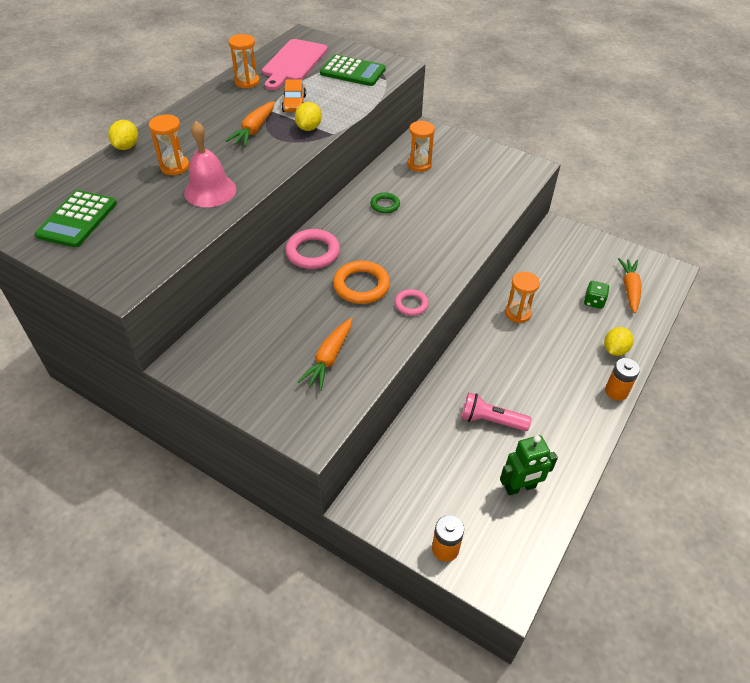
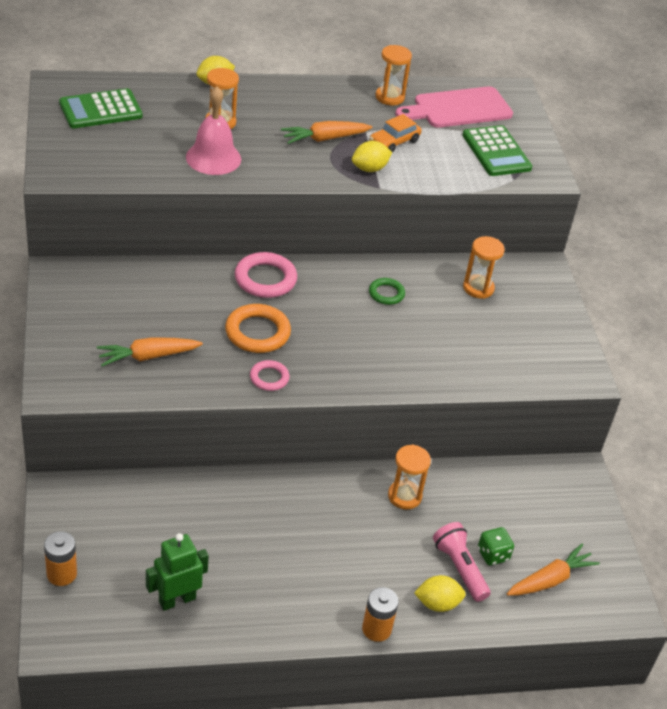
camera: 45 degrees right, 5 degrees down
pink flashlight [461,392,532,431] -> pink flashlight moved to [433,522,491,602]
green robot [500,435,558,496] -> green robot turned 120 degrees clockwise [146,533,209,611]

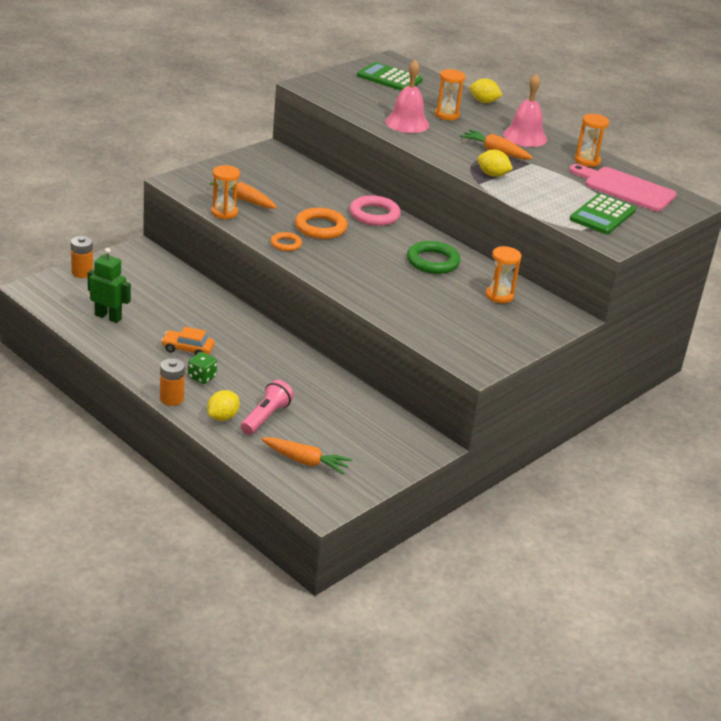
camera: 55 degrees right, 10 degrees down
pink ring [250,360,290,391] -> orange ring [271,232,302,251]
green ring [369,278,405,305] -> green ring [407,241,460,274], size x1.71
orange car [370,114,422,152] -> orange car moved to [161,327,215,355]
orange hourglass [388,445,431,510] -> orange hourglass moved to [211,165,240,219]
yellow lemon [414,575,466,612] -> yellow lemon turned 75 degrees clockwise [207,390,240,421]
green dice [478,527,514,566] -> green dice moved to [188,352,217,384]
none -> pink bell [503,73,547,147]

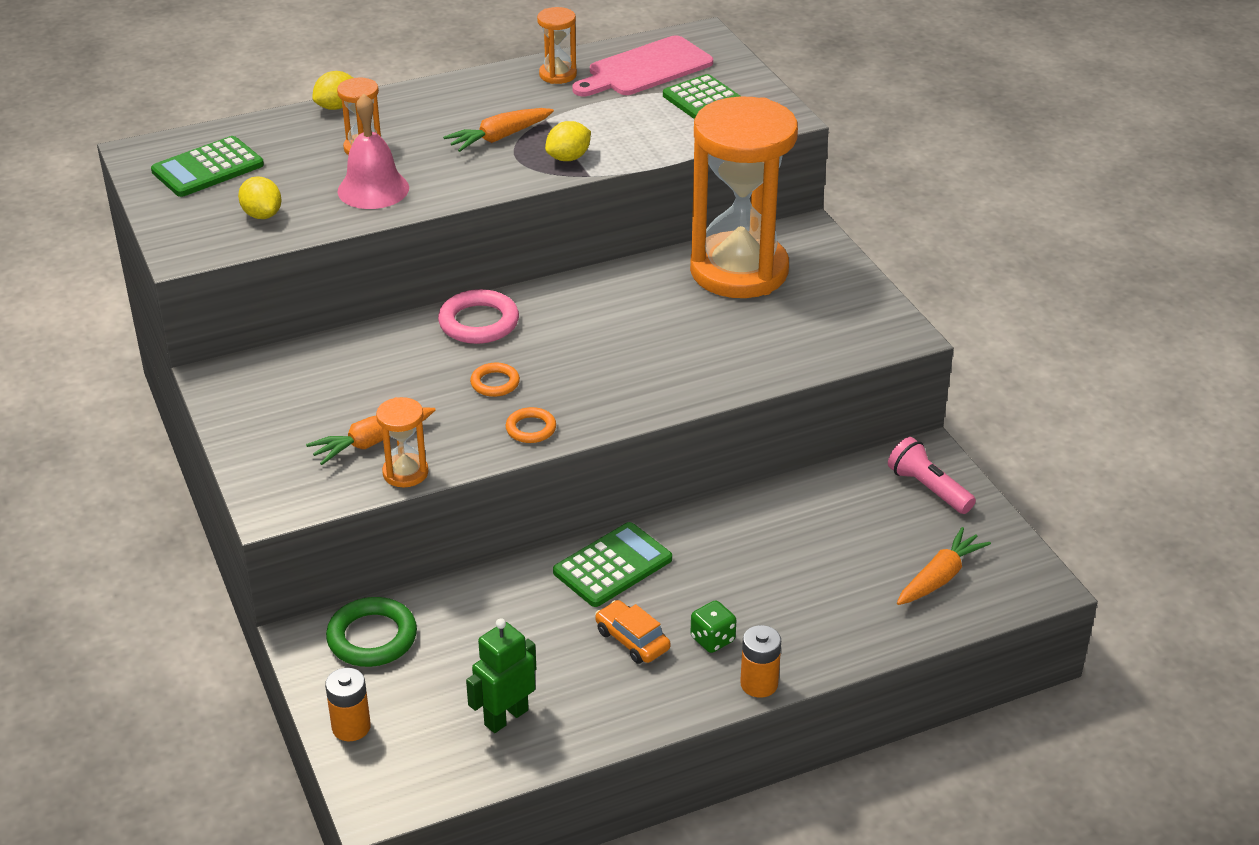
camera: 65 degrees left, 5 degrees up
orange car [161,327,215,355] -> orange car turned 105 degrees clockwise [595,600,670,664]
yellow lemon [207,390,240,421] -> yellow lemon moved to [238,176,281,219]
pink flashlight [241,380,294,435] -> pink flashlight moved to [888,437,976,514]
orange ring [295,208,347,239] -> orange ring [470,363,520,397], size x0.59
green ring [407,241,460,274] -> green ring moved to [326,597,417,667]
orange hourglass [485,246,521,303] -> orange hourglass [690,96,798,298], size x2.47
pink bell [503,73,547,147] -> none
none -> green calculator [553,522,672,607]

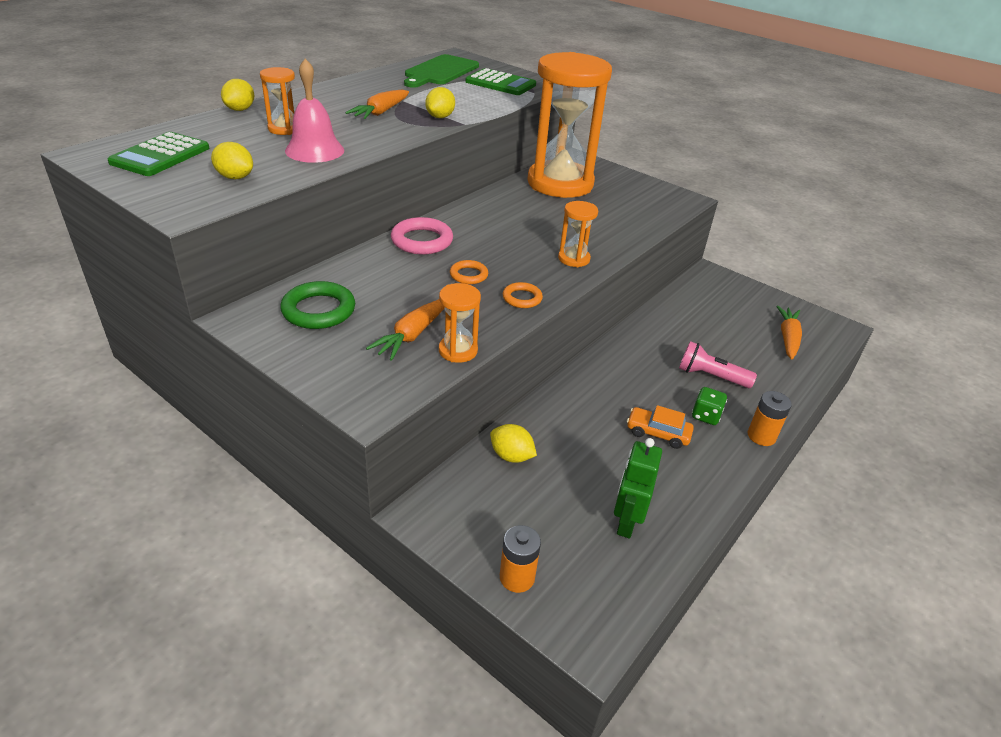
camera: 30 degrees left, 0 degrees up
green ring [326,597,417,667] -> green ring moved to [280,281,355,329]
orange hourglass [537,7,577,84] -> orange hourglass moved to [558,201,598,267]
green calculator [553,522,672,607] -> none
pink cutting board [572,36,713,96] -> green cutting board [404,54,479,88]
pink flashlight [888,437,976,514] -> pink flashlight moved to [679,341,757,388]
none -> yellow lemon [490,424,537,463]

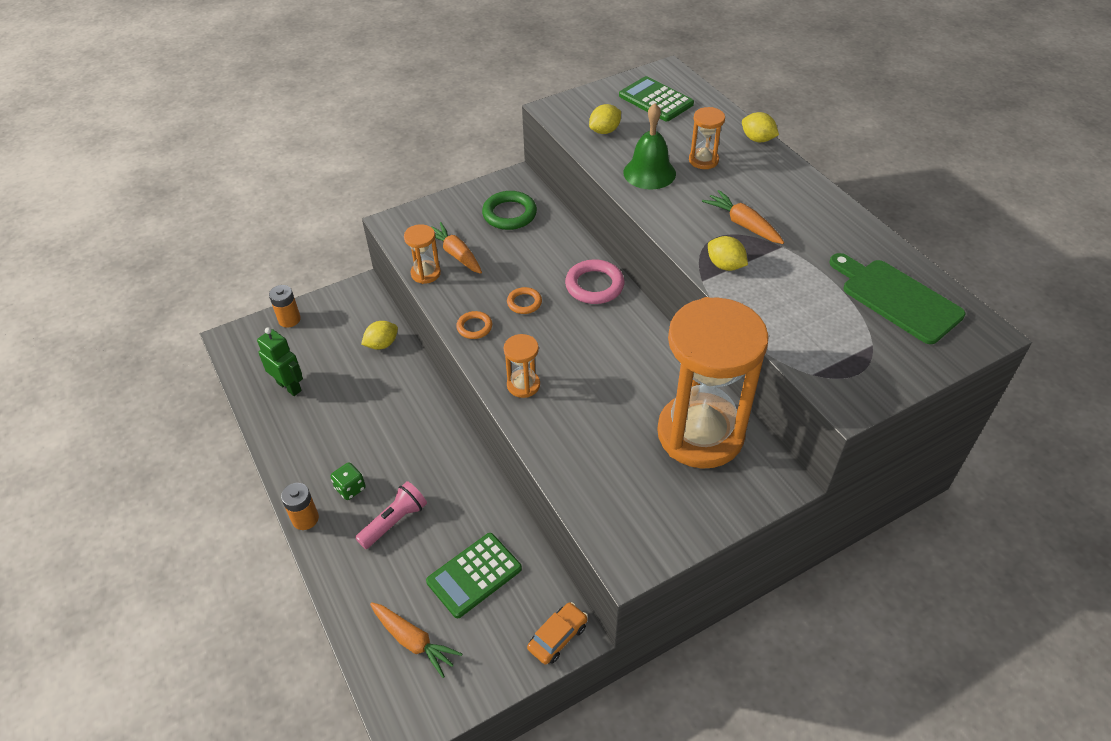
camera: 115 degrees right, 10 degrees up
pink bell [285,59,344,163] -> green bell [623,103,676,190]
green calculator [465,68,536,95] -> green calculator moved to [426,533,522,618]
orange car [627,405,694,449] -> orange car moved to [527,602,588,665]

